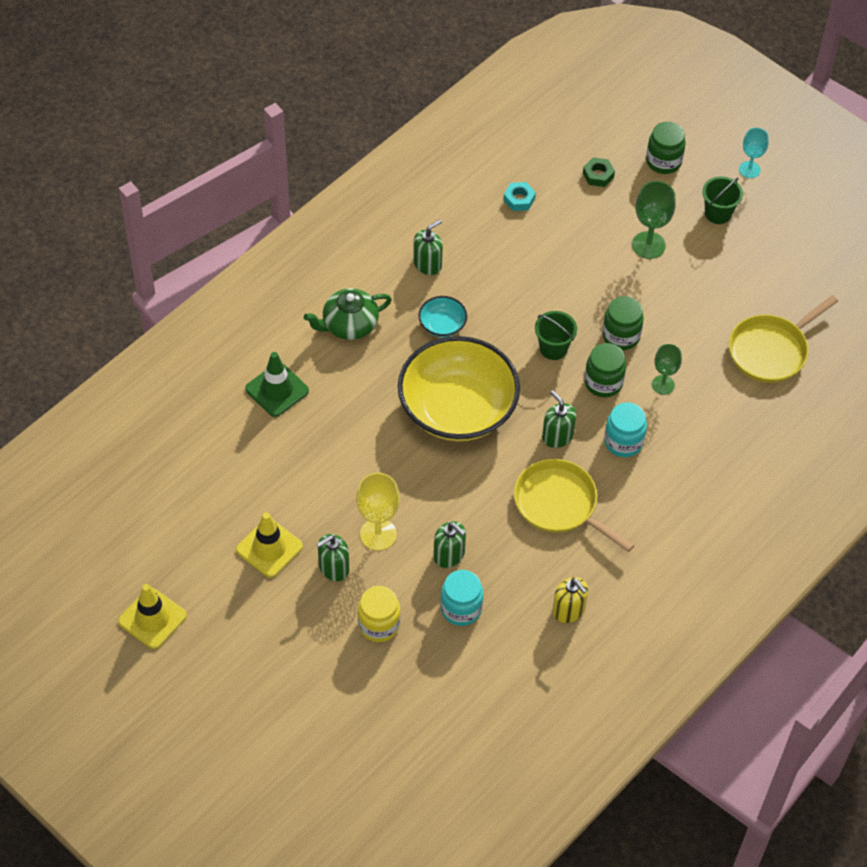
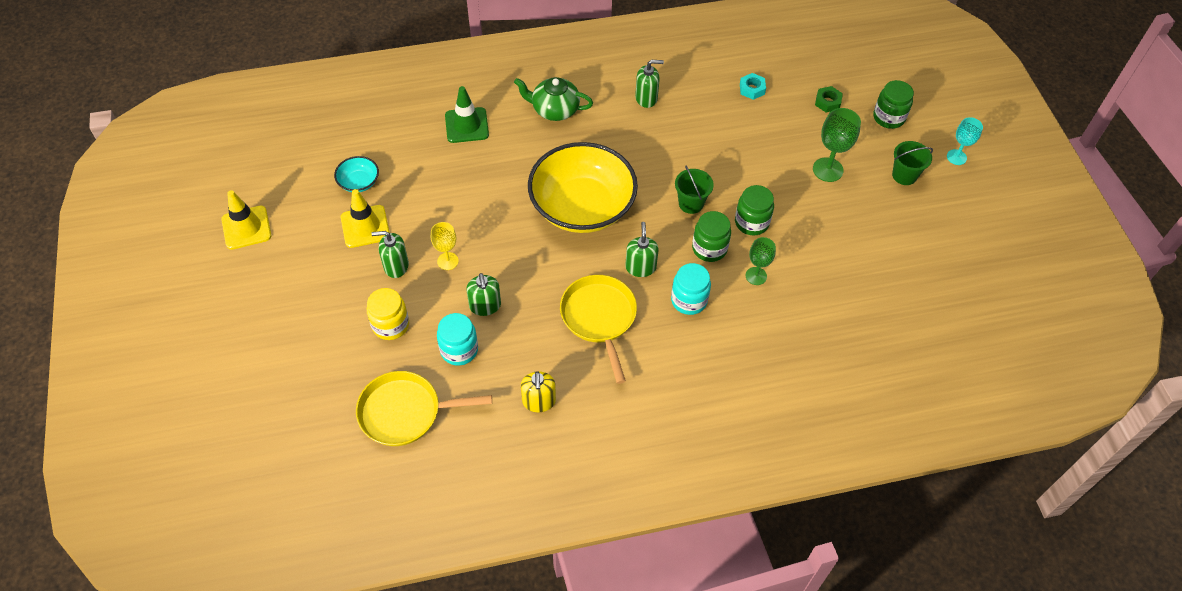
camera: 35 degrees right, 0 degrees up
yellow goblet [356,473,400,551] -> yellow goblet [431,222,459,270], size x0.66
turquoise bowl [418,296,467,337] -> turquoise bowl moved to [334,156,379,192]
yellow pan [729,295,838,383] -> yellow pan moved to [356,371,492,446]

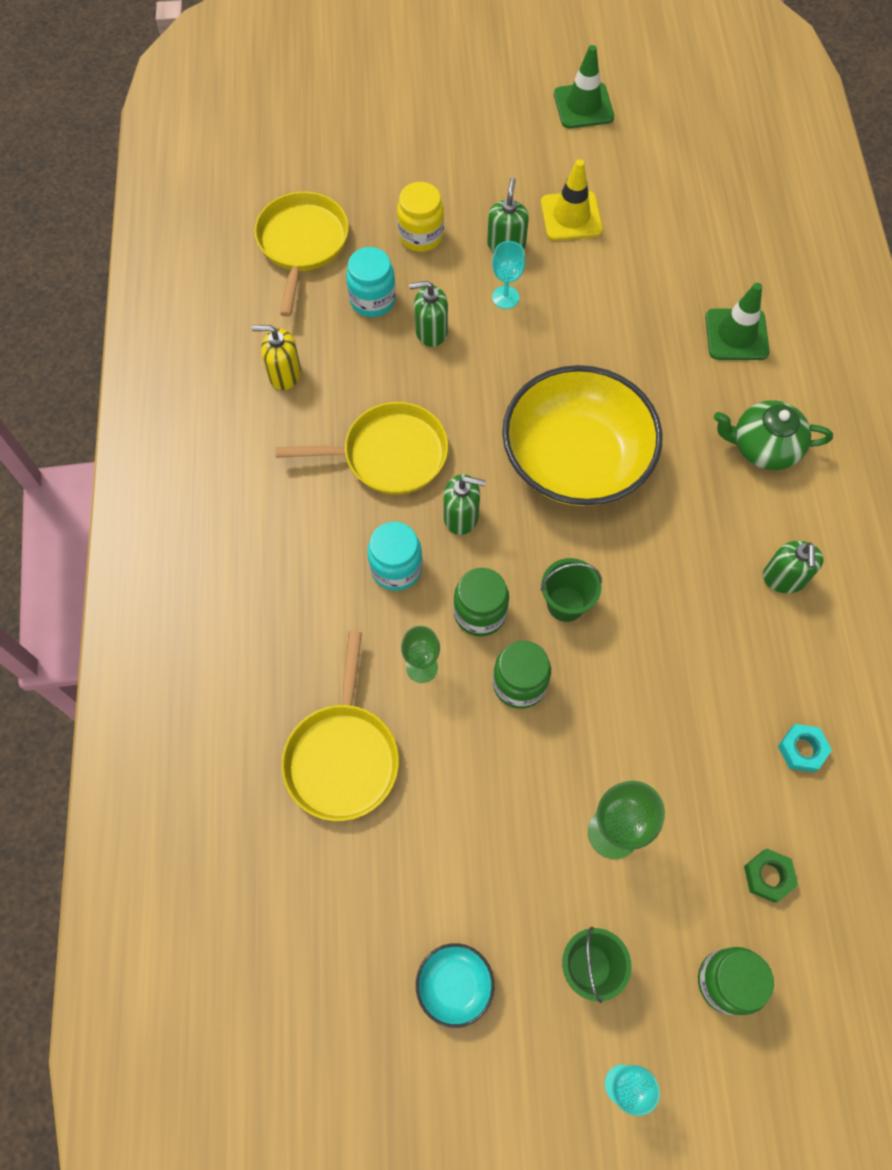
camera: 100 degrees right, 10 degrees up
yellow traffic cone [221,190,271,250] -> green traffic cone [554,45,614,128]
turquoise bowl [334,156,379,192] -> turquoise bowl moved to [416,943,494,1028]
yellow goblet [431,222,459,270] -> turquoise goblet [492,241,525,309]
green teapot [514,77,593,121] -> green teapot turned 105 degrees counterclockwise [714,400,833,470]
none -> yellow pan [282,631,399,821]

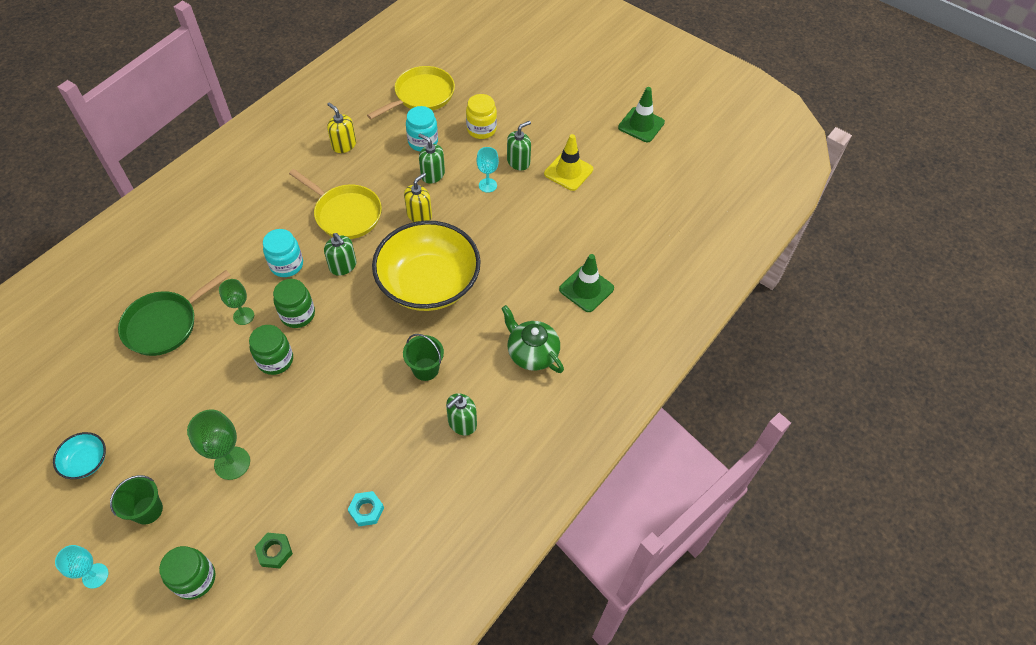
camera: 40 degrees right, 10 degrees down
yellow pan [282,631,399,821] -> green pan [118,270,231,356]
green bucket [541,558,602,622] -> green bucket moved to [403,334,444,381]
none -> yellow soap dispenser [404,173,432,222]

